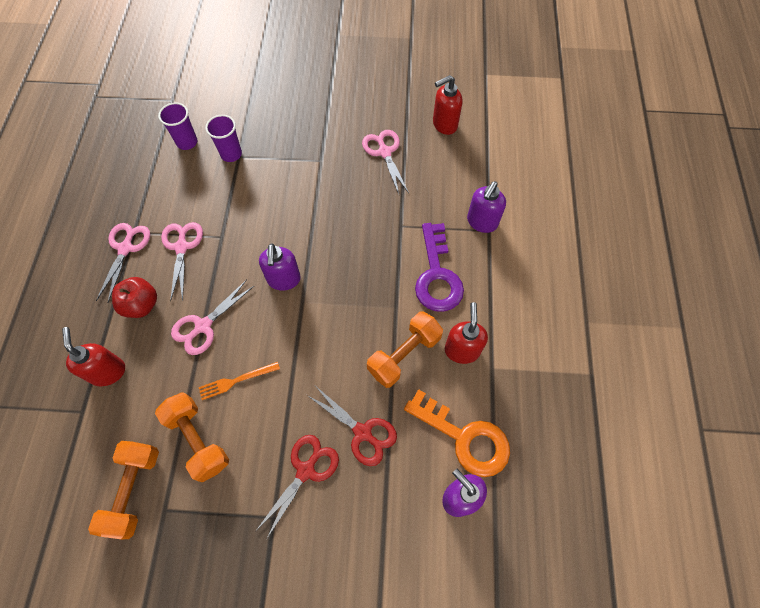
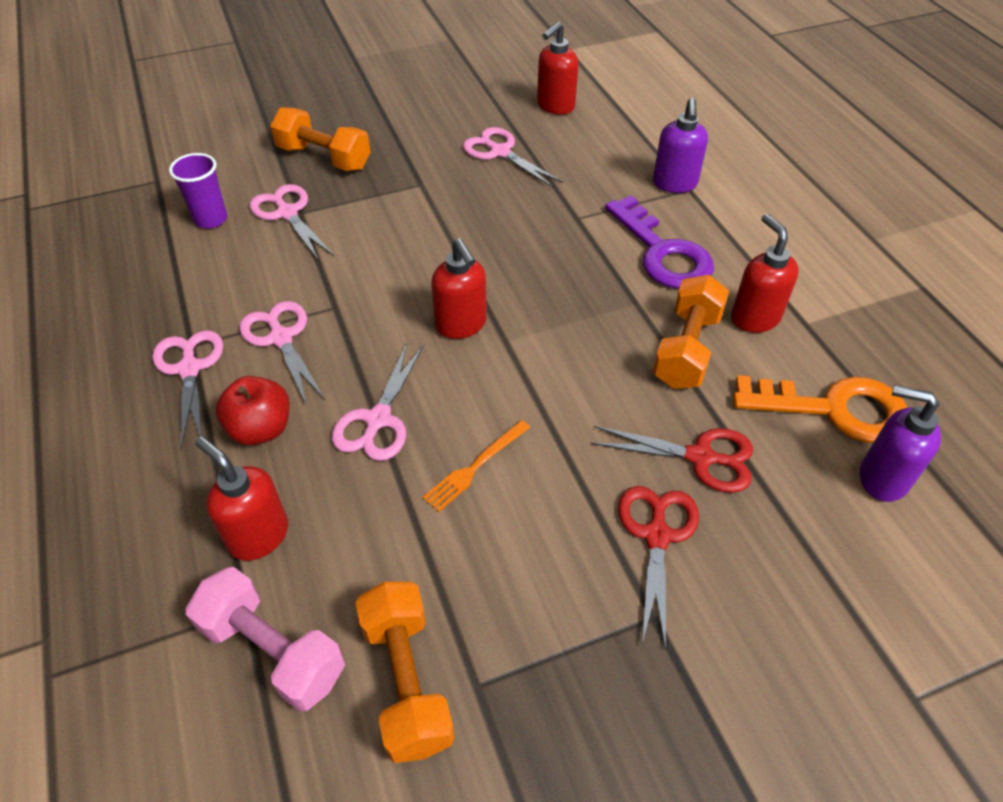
camera: 25 degrees left, 15 degrees down
orange dumbbell [155,392,229,483] -> orange dumbbell moved to [270,107,371,171]
purple cup [205,115,242,162] -> pink scissors [250,184,334,261]
purple soap dispenser [259,243,301,291] -> red soap dispenser [431,239,487,339]
none -> pink dumbbell [186,567,345,711]

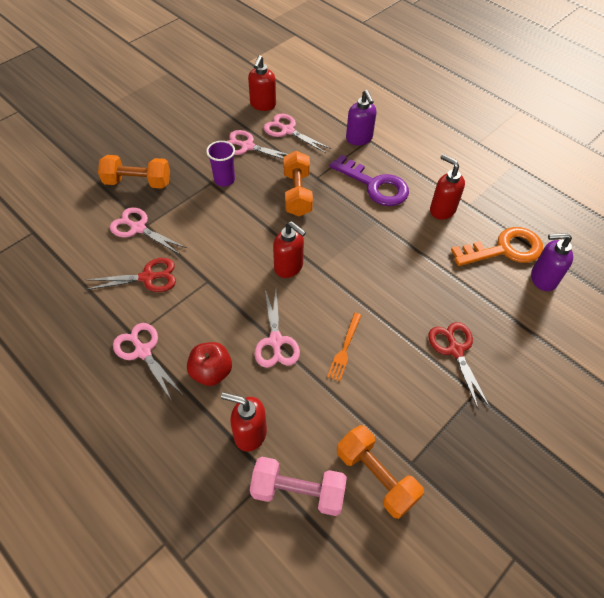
camera: 25 degrees left, 5 degrees up
purple cup [169,153,227,229] -> purple cup moved to [206,141,235,187]
pink scissors [239,301,326,406] -> pink scissors moved to [264,114,331,153]
red scissors [590,426,753,493] -> red scissors moved to [85,258,176,292]
orange dumbbell [653,275,729,389] -> orange dumbbell moved to [283,151,313,216]

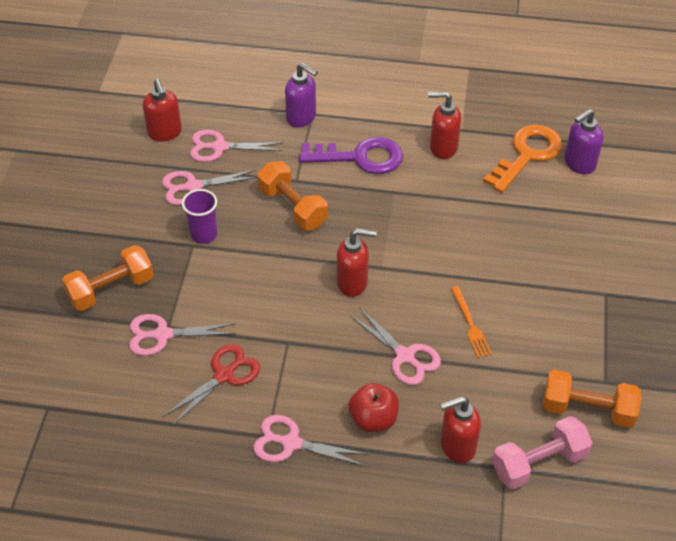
camera: 35 degrees left, 5 degrees down
red scissors [428,322,490,410] -> none

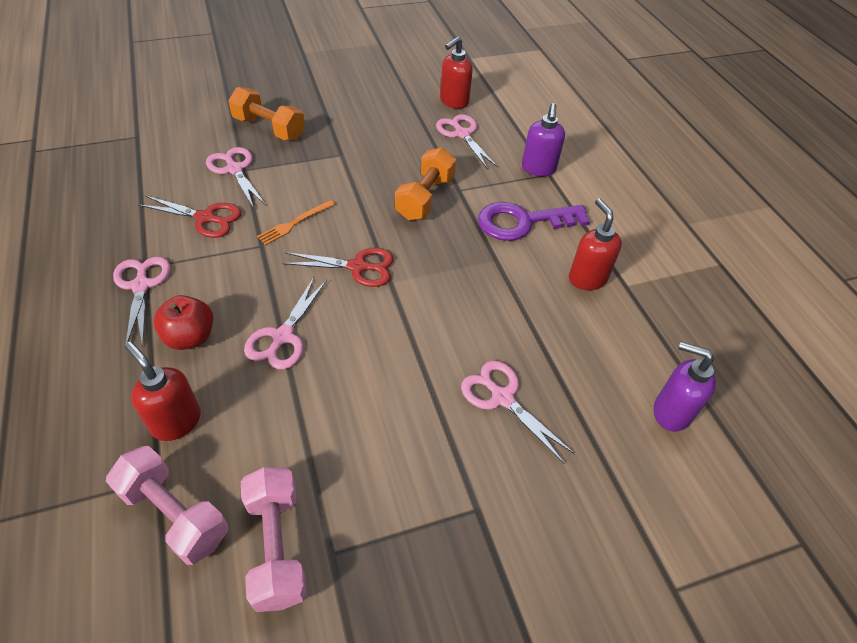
camera: 60 degrees right, 0 degrees up
pink scissors [162,170,258,205] -> pink scissors moved to [461,361,575,463]
purple cup [182,189,217,244] -> none
purple key [299,137,403,174] -> purple key turned 105 degrees clockwise [478,202,590,241]
red soap dispenser [337,228,377,297] -> red scissors [282,248,394,287]
orange fork [451,286,492,358] -> orange fork moved to [257,200,335,245]
orange key [483,125,563,193] -> none
orange dumbbell [543,370,641,428] -> pink dumbbell [241,467,307,612]

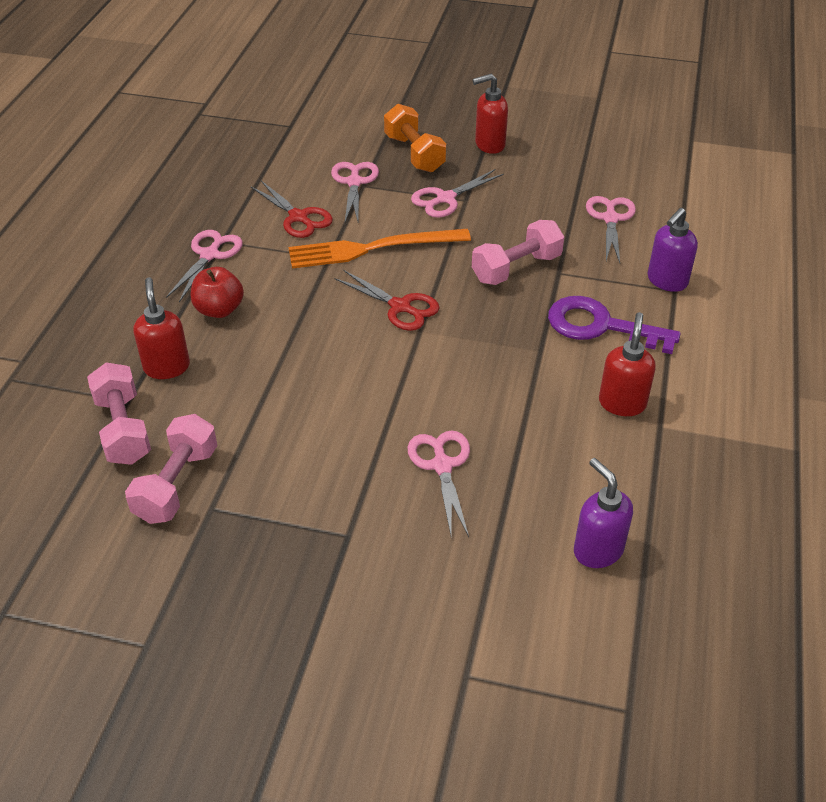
camera: 35 degrees right, 5 degrees down
pink scissors [244,277,327,369] -> pink scissors moved to [411,169,504,218]
orange fork [257,200,335,245] -> orange fork [288,229,471,268], size x2.00
orange dumbbell [395,147,456,220] -> pink dumbbell [472,220,564,285]
red soap dispenser [440,36,473,109] -> red soap dispenser moved to [473,74,508,154]

